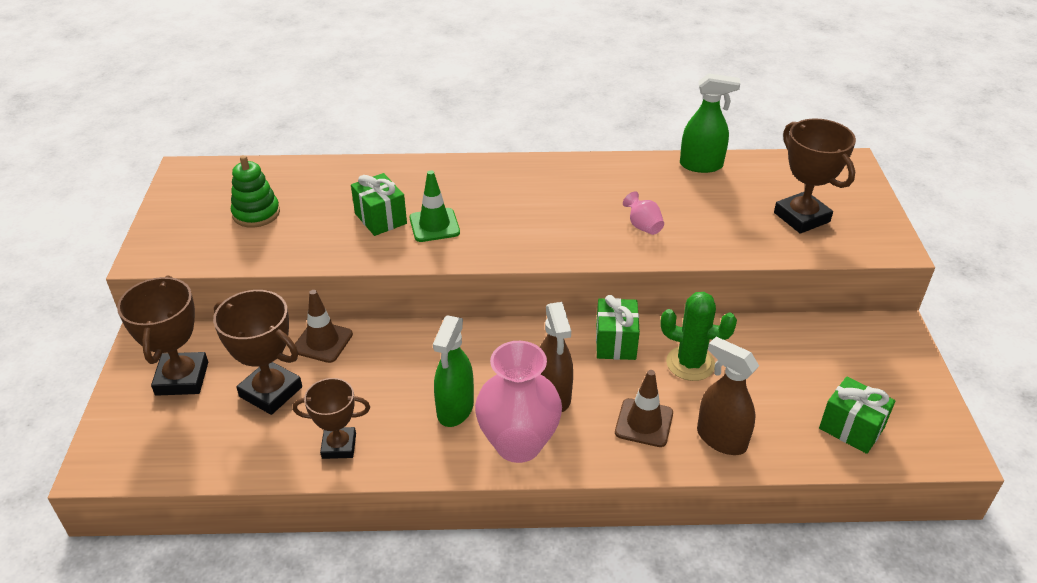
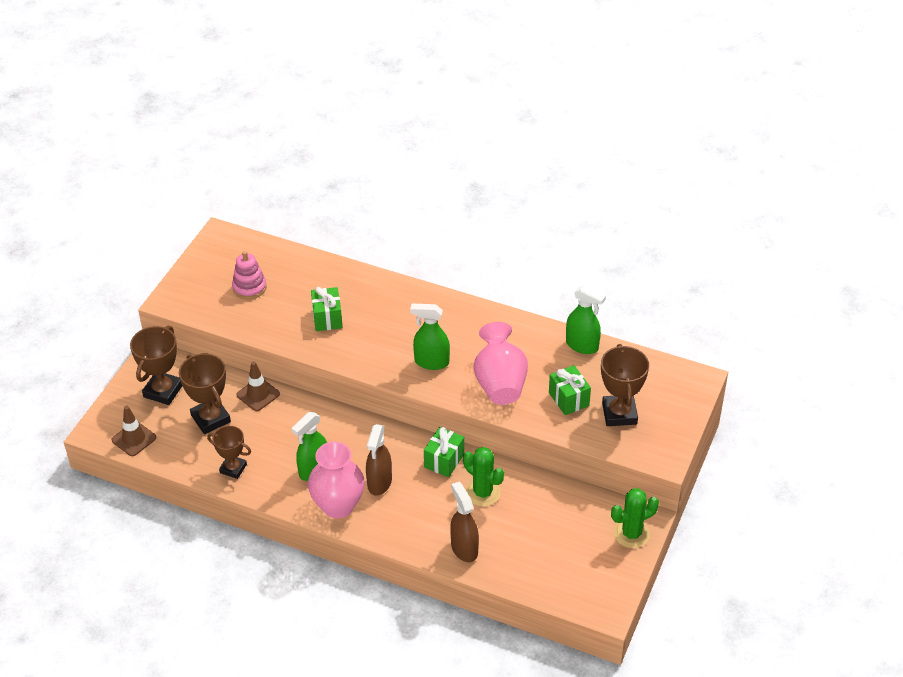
camera: 25 degrees right, 5 degrees up
green stacking toy [231,155,280,228] -> pink stacking toy [232,251,267,299]
green traffic cone [410,170,460,242] -> none
brown traffic cone [615,370,673,447] -> brown traffic cone moved to [112,406,156,456]
pink vase [623,192,664,235] -> pink vase [473,322,528,405], size x2.27
green gift [819,376,895,454] -> green gift moved to [549,365,591,415]
none -> green spray bottle [410,303,450,370]
none -> green cactus [611,488,659,548]

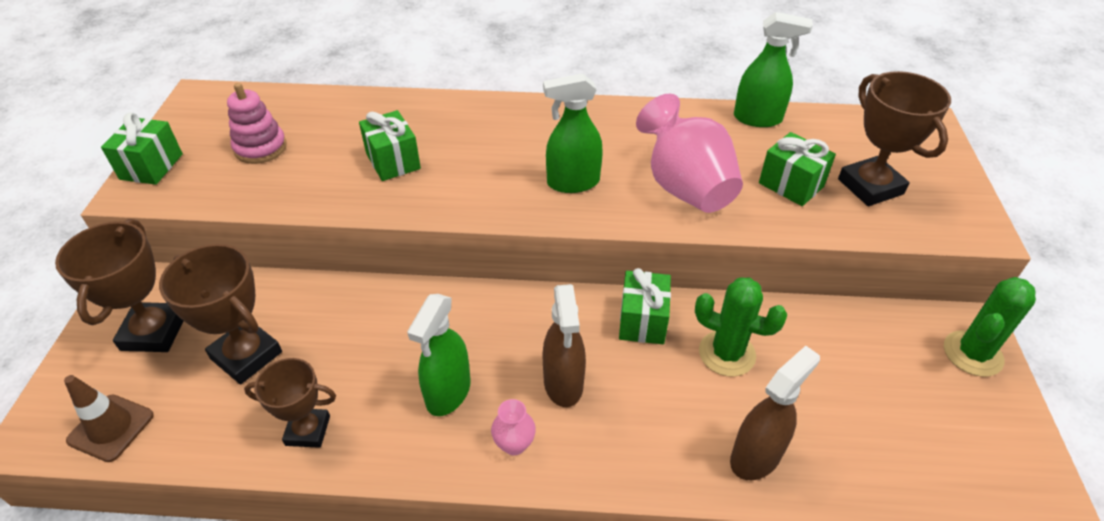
camera: 20 degrees left, 0 degrees up
brown traffic cone [236,361,280,411] -> none
pink vase [308,442,365,519] -> pink vase [491,399,536,455], size x0.44
brown spray bottle [450,482,479,562] -> brown spray bottle turned 90 degrees clockwise [730,346,820,480]
none -> green gift [101,112,183,185]

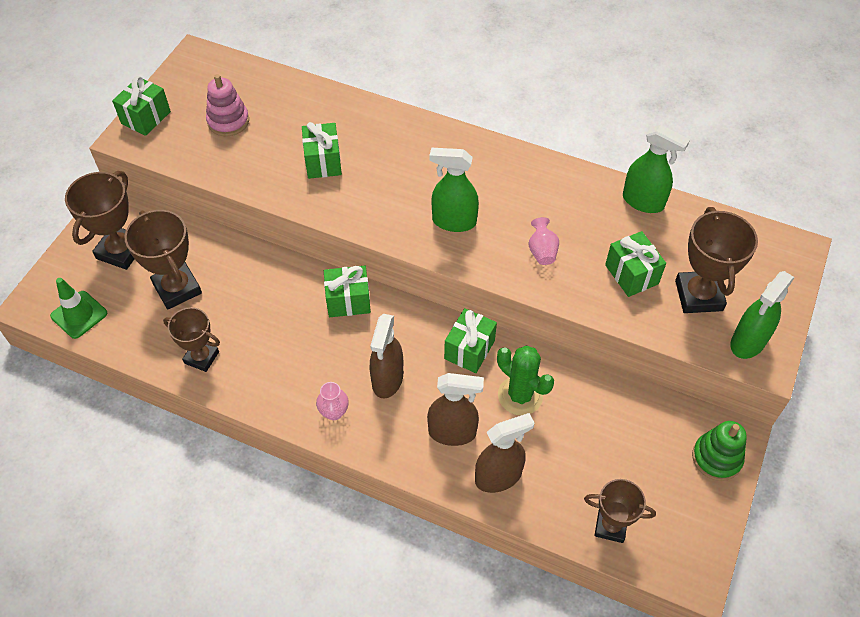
camera: 20 degrees right, 10 degrees up
brown traffic cone [64,375,154,462] -> green traffic cone [50,278,107,339]
green spray bottle [407,294,471,416] -> green spray bottle moved to [730,271,795,359]
pink vase [636,94,743,213] -> pink vase [528,217,559,265], size x0.44
green cactus [944,277,1036,377] -> green stacking toy [692,421,747,481]
none -> green gift [324,266,371,317]
none -> brown spray bottle [427,373,484,446]
none -> brown trophy [584,479,656,543]

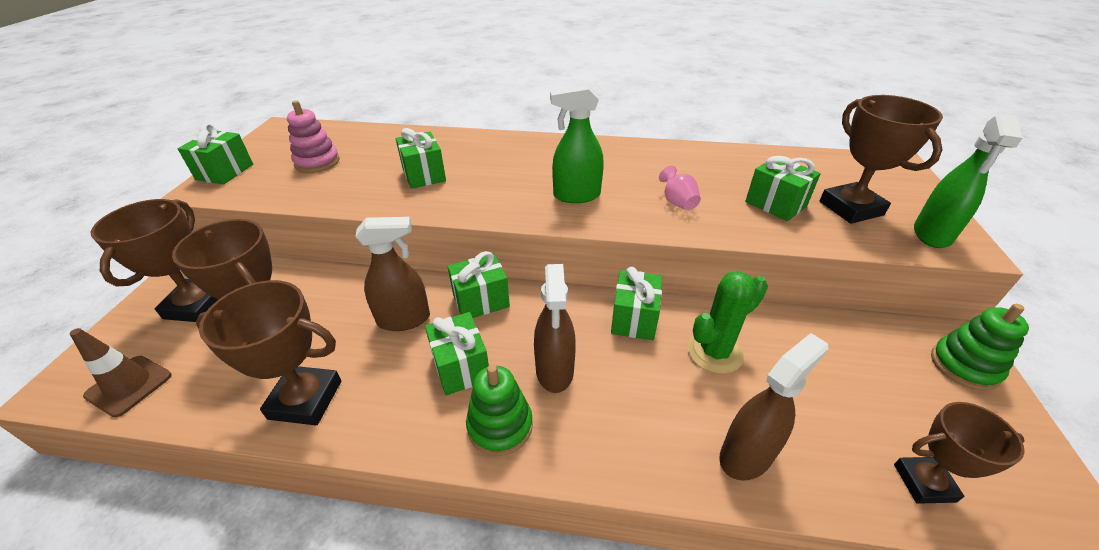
camera: 15 degrees left, 15 degrees down
green traffic cone [50,278,107,339] -> brown traffic cone [70,328,171,417]
brown trophy [163,307,220,372] -> brown trophy [196,280,341,425], size x1.52
pink vase [316,382,349,420] -> green stacking toy [466,365,533,456]
brown spray bottle [427,373,484,446] -> brown spray bottle moved to [355,217,430,331]
green cactus [497,345,554,415] -> green cactus turned 60 degrees counterclockwise [687,271,768,374]
green spray bottle [623,125,690,213] -> none
none -> green gift [425,312,489,396]

